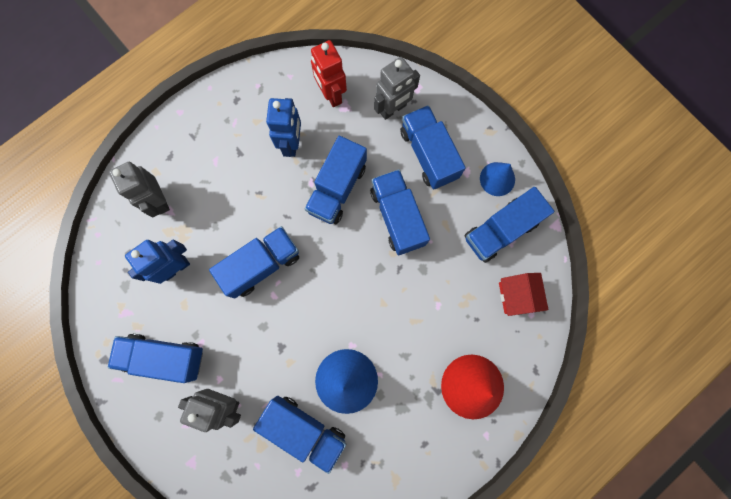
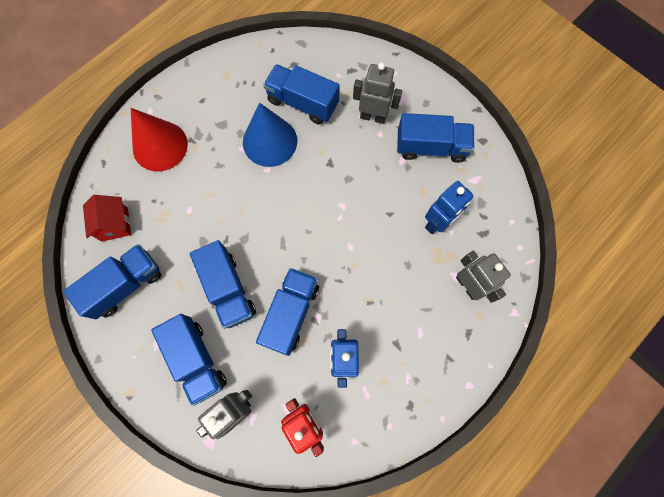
camera: 175 degrees right, 5 degrees down
blue truck [209,226,299,298] -> none
blue cone [480,162,515,196] -> none

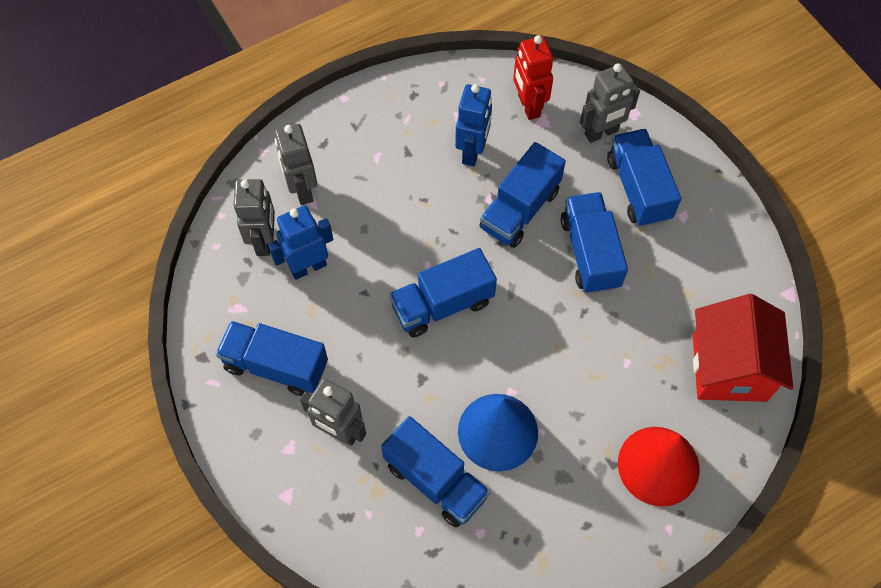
camera: 165 degrees left, 10 degrees down
blue truck [63,244,161,319] -> blue truck moved to [389,248,497,337]
red house [83,195,131,242] -> red house [693,294,793,402], size x1.71
none -> grey robot [233,179,275,256]

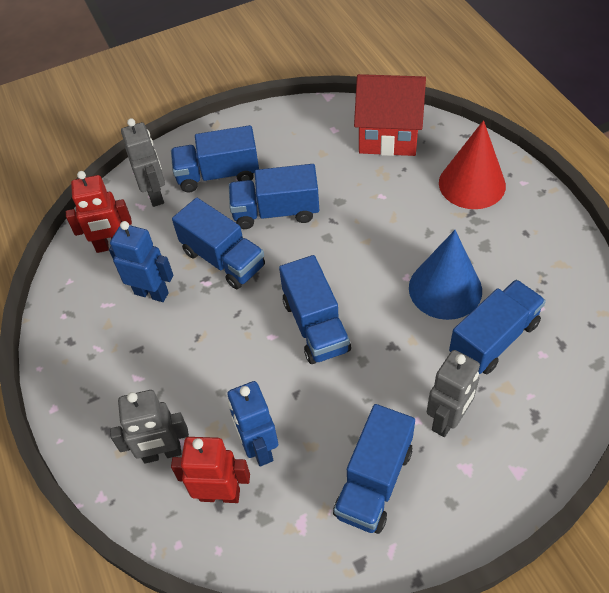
camera: 80 degrees left, 10 degrees down
grey robot [233,179,275,256] -> red robot [171,437,250,503]

